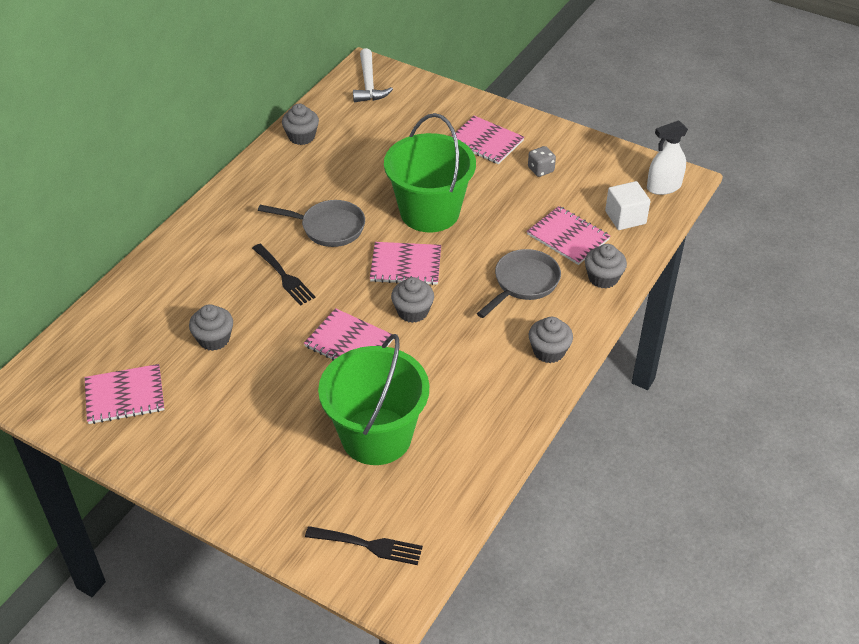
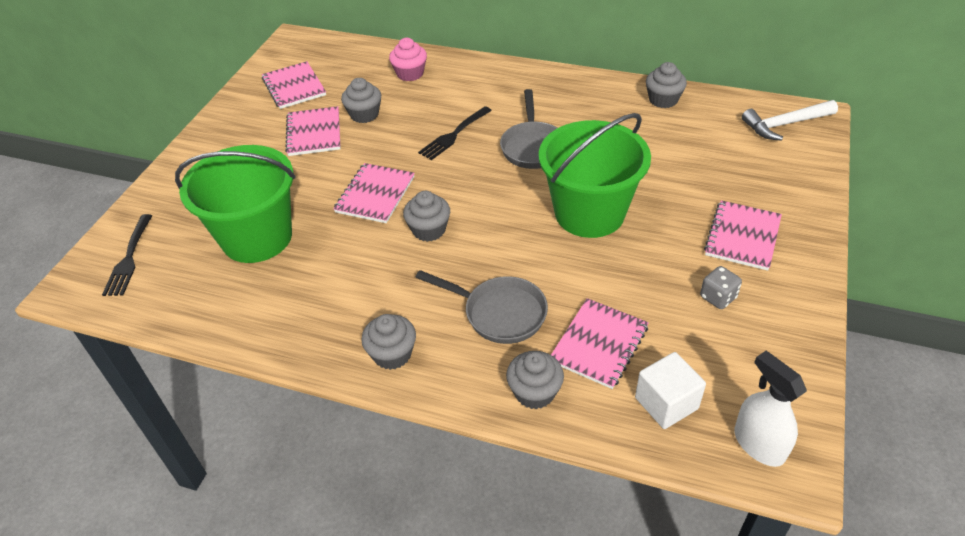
camera: 80 degrees right, 0 degrees up
pink notebook [370,242,441,285] -> pink notebook moved to [285,106,341,156]
none -> pink cupcake [389,38,427,81]

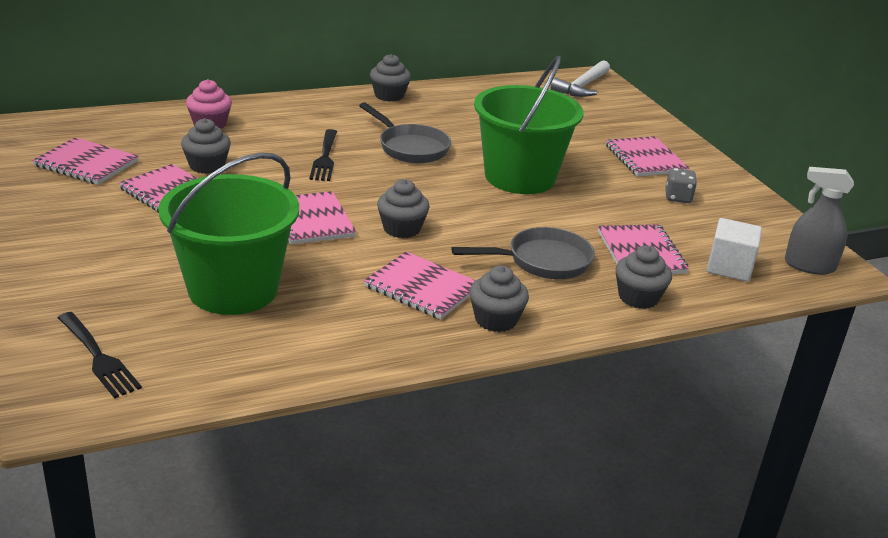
camera: 45 degrees left, 15 degrees down
grey cupcake [646,62,687,108] -> grey cupcake moved to [370,54,411,102]
white spray bottle [734,351,807,467] -> grey spray bottle [785,167,854,275]
none -> pink notebook [364,251,476,320]

